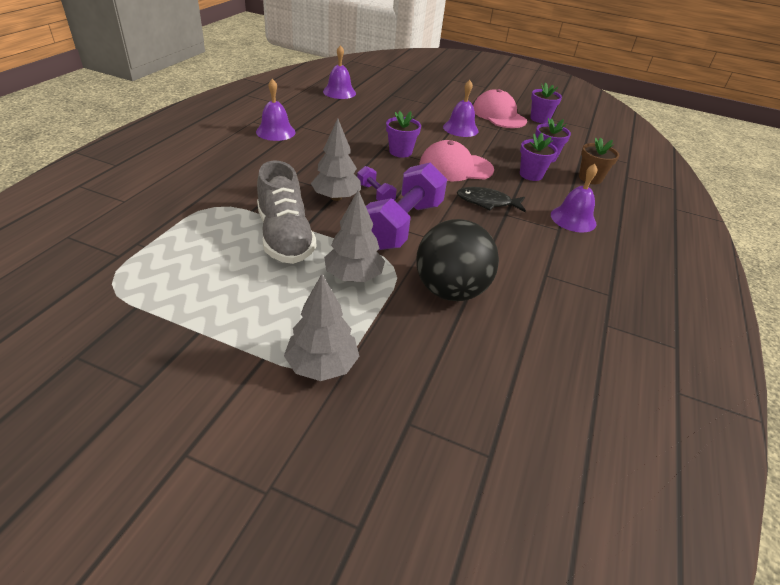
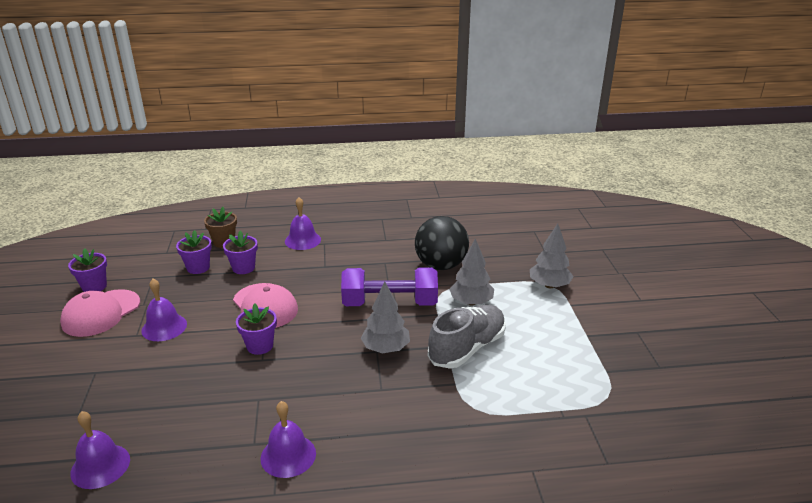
camera: 115 degrees left, 10 degrees down
purple dumbbell [357,166,397,201] -> none
black fish [457,187,526,212] -> none

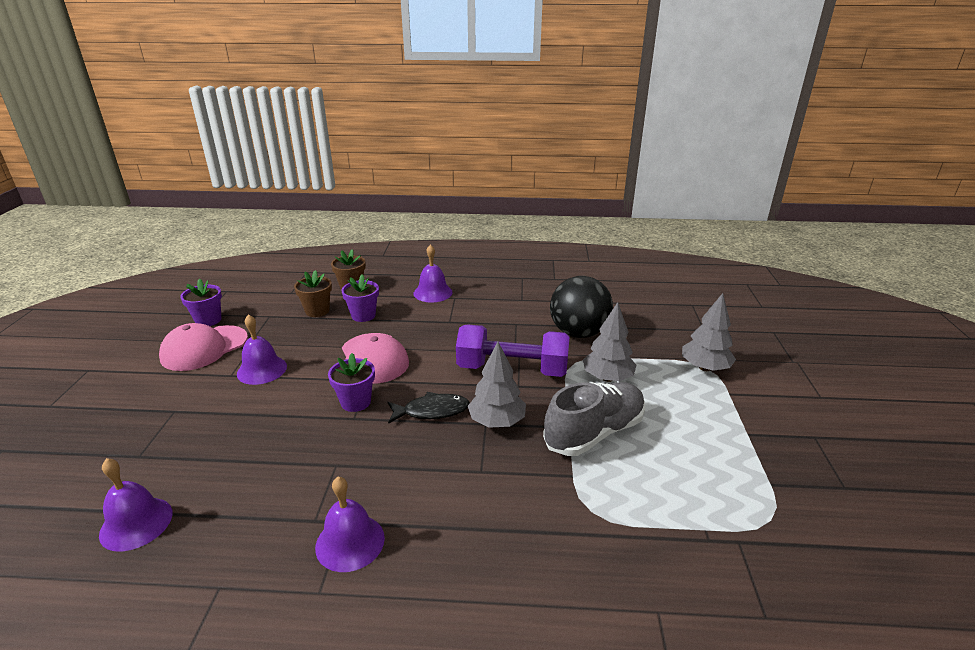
camera: 10 degrees right, 0 degrees up
purple flower pot [176,230,212,274] -> brown flower pot [294,270,332,317]
none -> black fish [388,392,470,424]

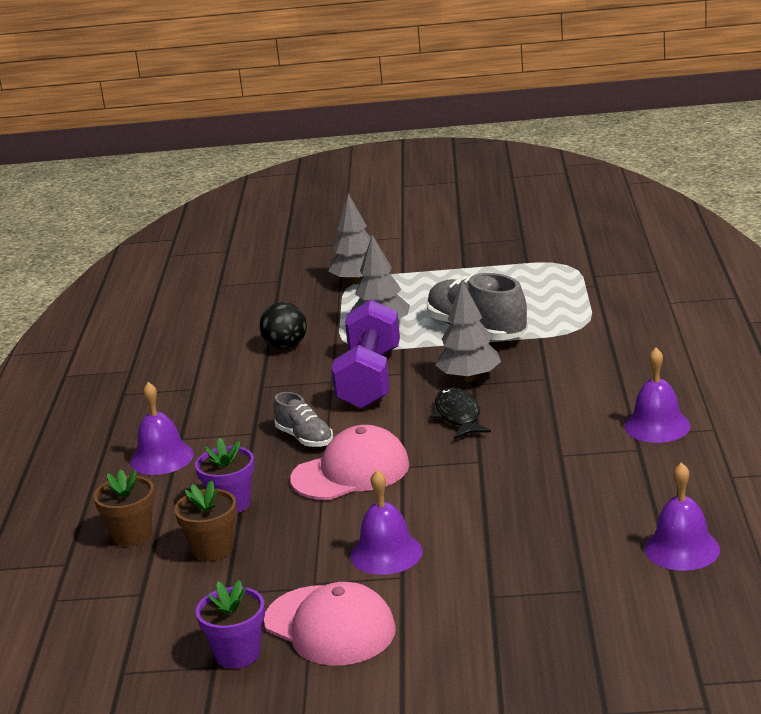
camera: 90 degrees left, 5 degrees down
purple flower pot [328,353,375,412] -> none
black ball [550,276,613,338] -> black ball [260,302,307,349], size x0.59
none -> grey shoe [274,392,333,447]

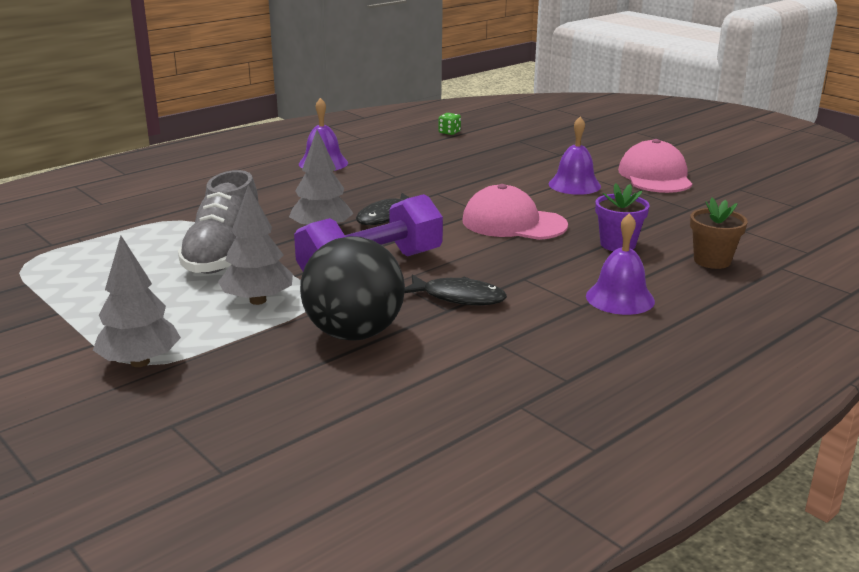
camera: 135 degrees left, 0 degrees up
brown flower pot [174,480,237,561] -> none
purple flower pot [196,580,265,669] -> none
black ball [260,302,307,349] -> black ball [300,236,405,341], size x1.69
grey shoe [274,392,333,447] -> none
purple bell [644,463,720,571] -> green dice [438,113,461,135]
none -> black fish [404,274,507,305]

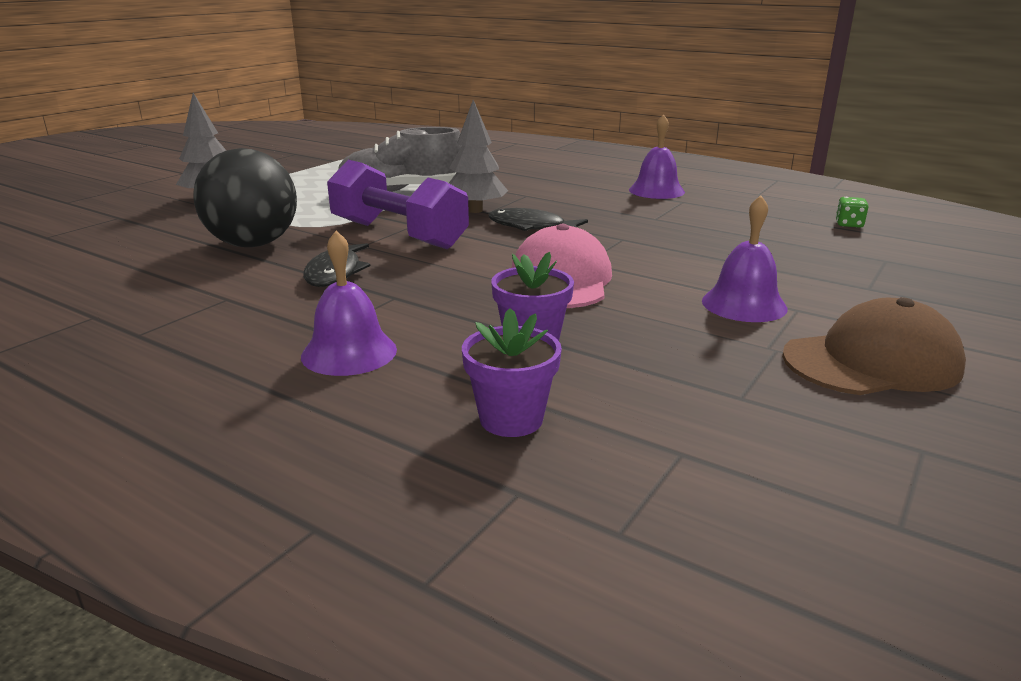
camera: 75 degrees right, 0 degrees up
grey tree [218,185,293,305] -> none
pink cap [618,139,692,193] -> brown cap [782,298,966,395]
brown flower pot [690,198,748,269] -> purple flower pot [462,308,562,437]

